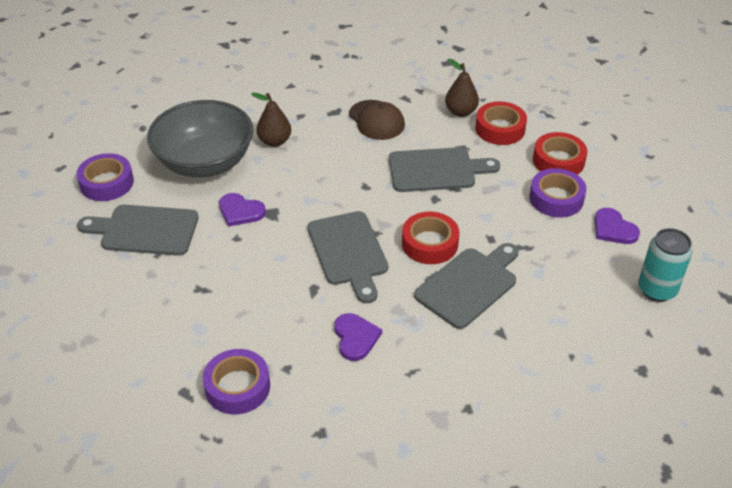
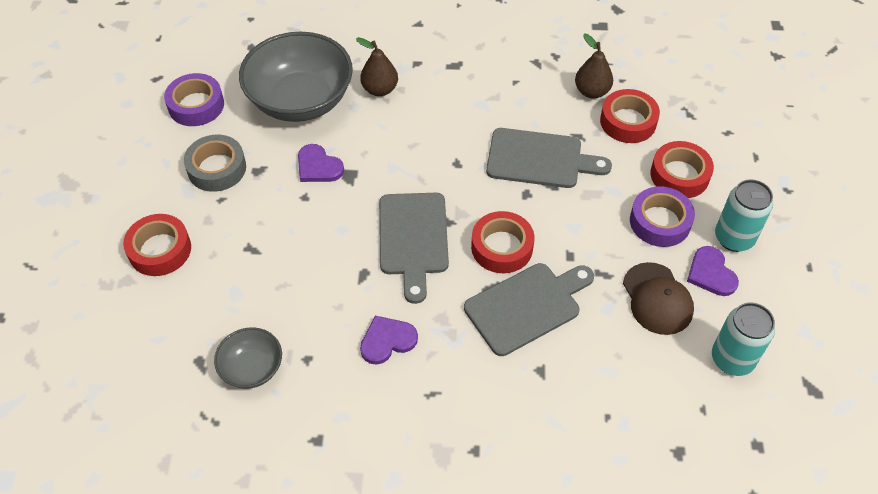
camera: 15 degrees right, 10 degrees up
grey cutting board [77,205,199,256] -> grey tape [184,135,246,192]
purple tape [203,349,270,415] -> grey bowl [214,327,282,389]
purple heart [334,313,382,361] -> purple heart turned 120 degrees counterclockwise [360,316,418,365]
brown cap [349,100,405,140] -> brown cap moved to [623,262,694,335]
none -> red tape [123,214,191,276]
none -> turquoise can [715,179,773,252]

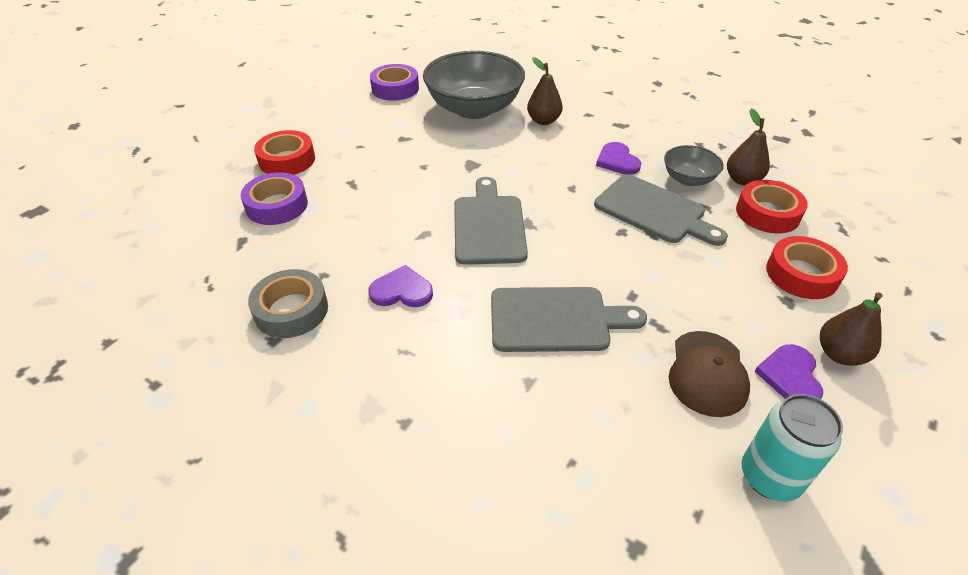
camera: 30 degrees right, 10 degrees down
grey tape [184,135,246,192] -> grey tape moved to [248,269,328,338]
grey bowl [214,327,282,389] -> grey bowl moved to [664,145,724,186]
purple heart [298,144,344,182] -> purple heart moved to [596,142,641,175]
grey cutting board [379,193,449,304] -> grey cutting board turned 150 degrees clockwise [454,177,528,265]
red tape [471,211,535,273] -> none
purple tape [630,186,695,247] -> purple tape moved to [241,172,308,225]
turquoise can [715,179,773,252] -> brown pear [820,292,882,366]

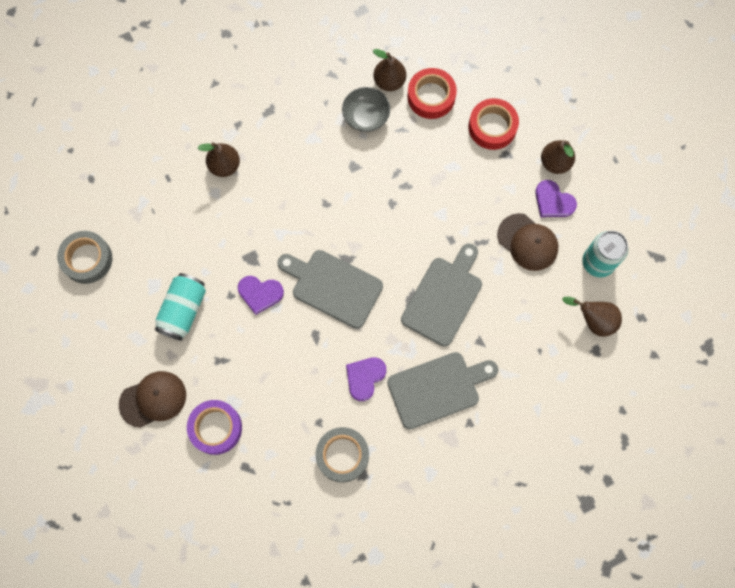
camera: 60 degrees left, 30 degrees up
red tape [254,130,315,175] -> brown cap [119,371,186,428]
purple tape [370,64,419,101] -> grey tape [57,231,112,284]
grey bowl [423,51,525,119] -> none
grey cutting board [594,174,728,246] -> grey cutting board moved to [387,352,498,430]
purple heart [596,142,641,175] -> purple heart moved to [238,276,284,315]
none -> turquoise can [154,273,206,341]
none -> brown pear [562,297,622,337]

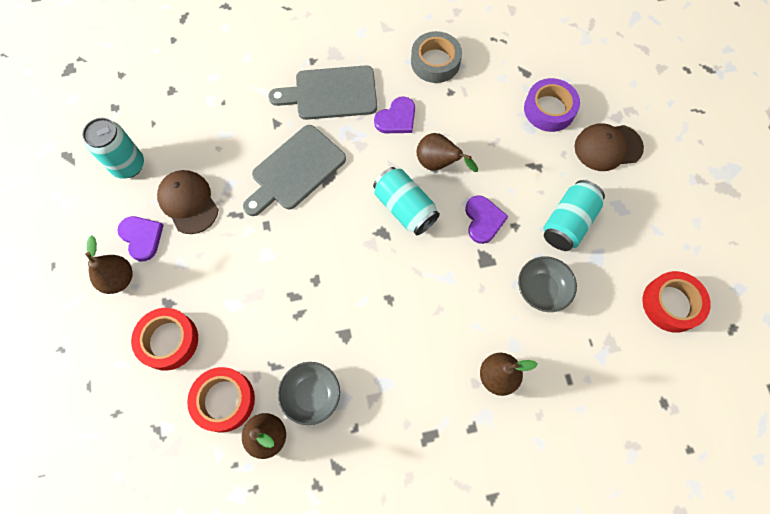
camera: 165 degrees left, 5 degrees down
grey tape [57,231,112,284] -> red tape [642,271,711,333]
purple heart [238,276,284,315] -> purple heart turned 60 degrees clockwise [465,195,508,244]
grey cutting board [277,250,383,329] -> turquoise can [373,167,440,235]
brown pear [562,297,622,337] -> brown pear moved to [417,133,478,172]
none -> grey bowl [518,256,577,312]

